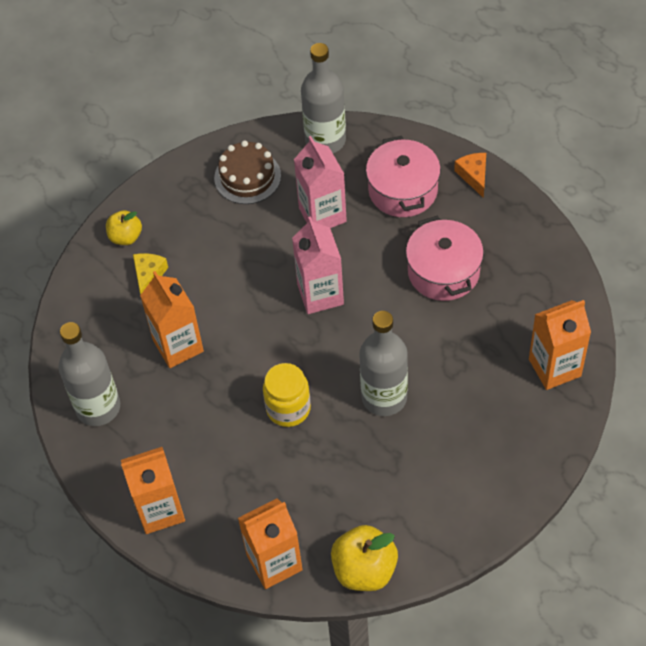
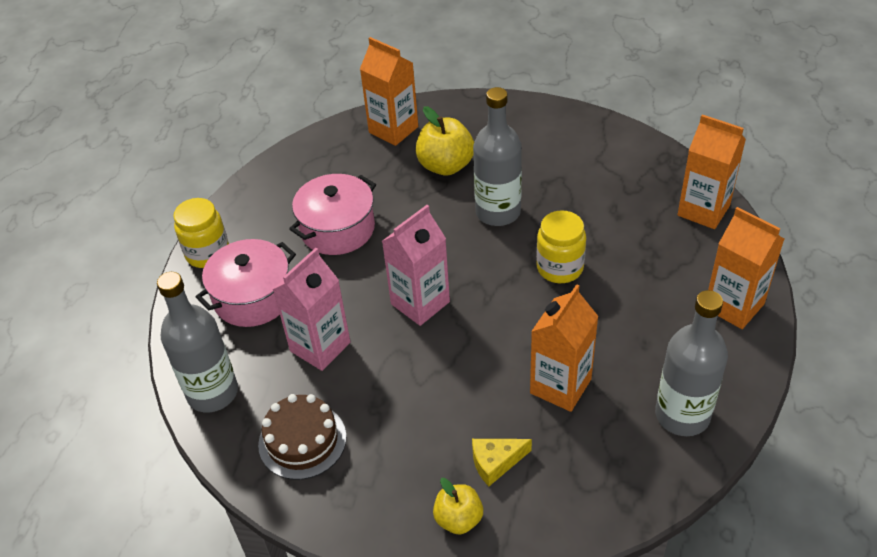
camera: 120 degrees left, 10 degrees down
yellow apple [331,525,398,591] -> yellow apple moved to [416,106,474,175]
orange cheese [454,153,486,198] -> yellow jar [173,198,229,268]

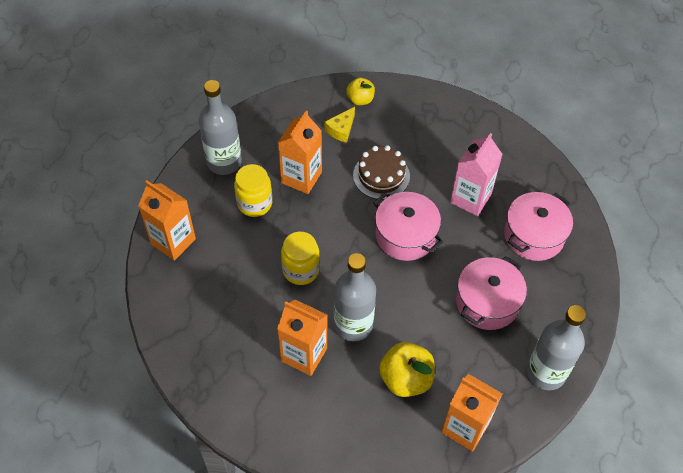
camera: 170 degrees right, 10 degrees up
grey bottle [157,272,238,413] -> grey bottle moved to [527,305,586,390]
yellow jar [173,198,229,268] -> yellow jar moved to [234,164,272,217]
brown cake [258,394,346,480] -> brown cake moved to [353,145,410,200]
pink carton [382,205,450,326] -> pink pot [373,192,443,261]
yellow cheese [472,439,532,486] -> yellow cheese turned 150 degrees clockwise [325,107,355,143]
orange carton [677,115,746,229] -> orange carton moved to [277,300,327,376]

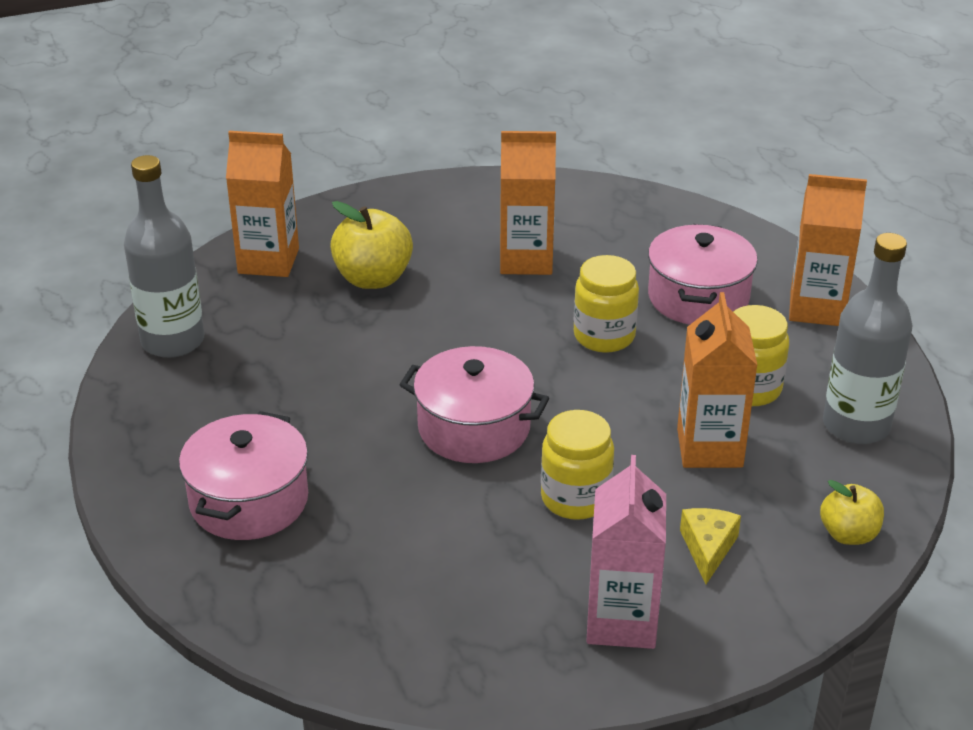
camera: 155 degrees right, 20 degrees down
grey bottle [334,253,376,341] -> none
yellow apple [346,77,375,105] -> yellow apple moved to [820,480,884,545]
brown cake [353,145,410,200] -> yellow jar [541,410,614,520]
pink carton [450,133,503,216] -> pink carton moved to [586,455,666,649]
pink pot [456,256,527,330] -> pink pot moved to [648,224,758,324]

